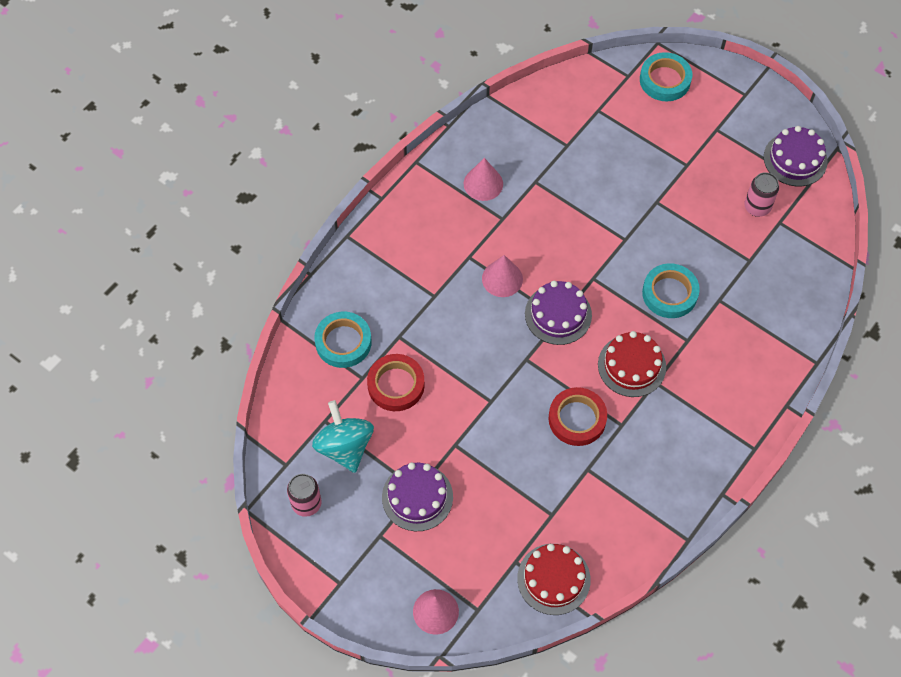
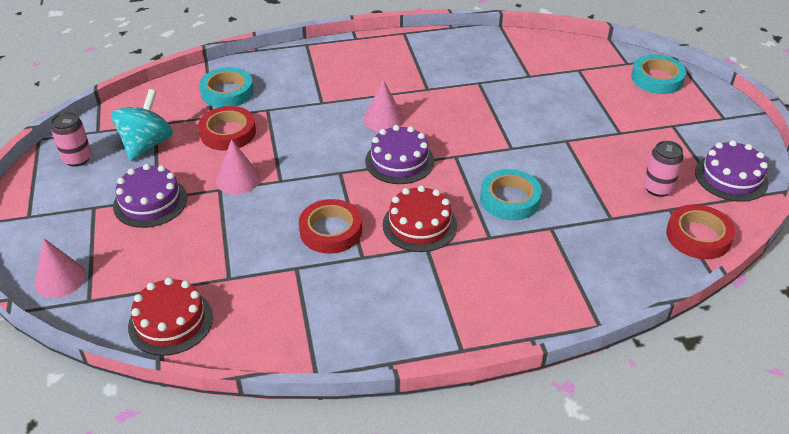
camera: 40 degrees right, 20 degrees down
pink cone [464,158,503,201] -> pink cone moved to [216,139,260,195]
none -> red tape [666,204,735,259]

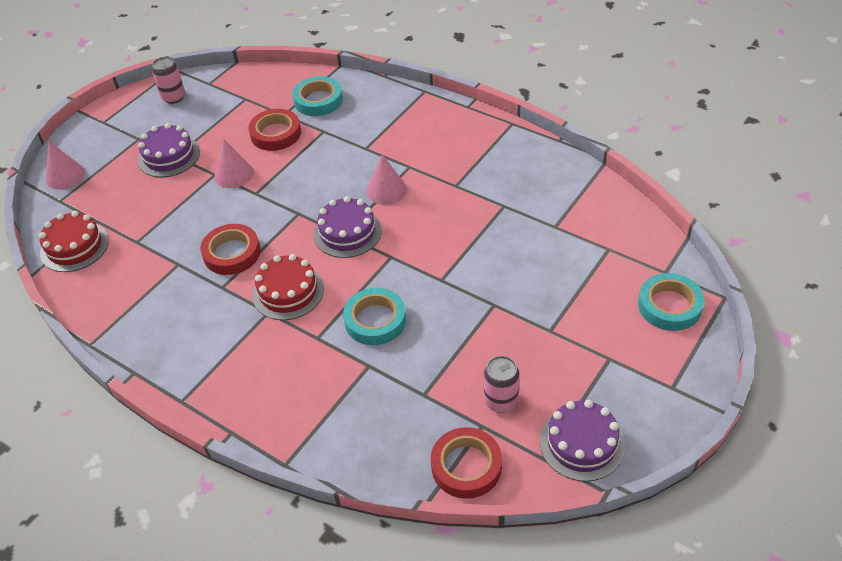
camera: 50 degrees right, 5 degrees up
turquoise spinning top [111,89,173,161] -> none

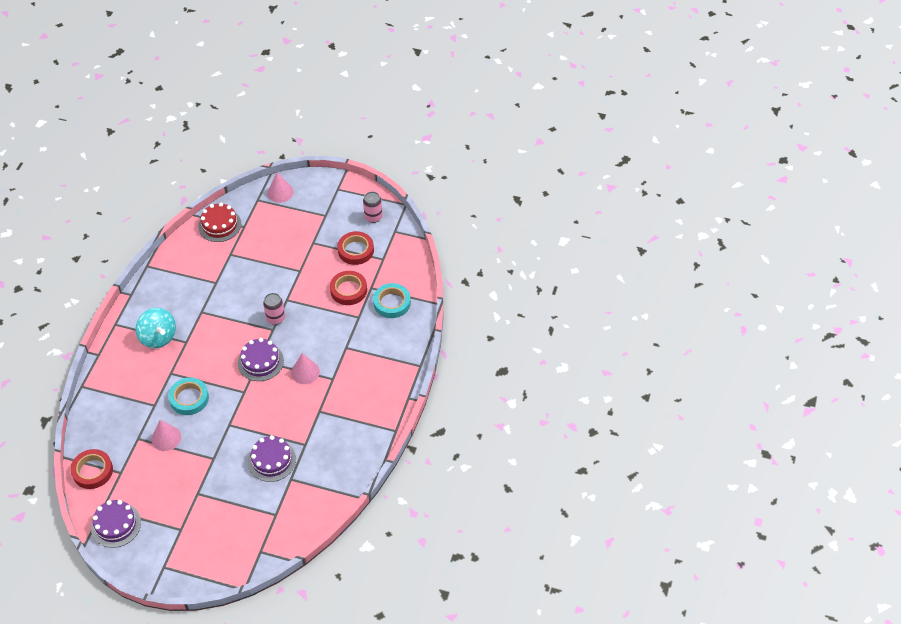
camera: 70 degrees right, 5 degrees up
purple cake [138,123,200,177] -> purple cake moved to [248,435,296,482]
red tape [200,224,261,275] -> red tape moved to [337,231,374,265]
pink cone [214,139,254,188] -> pink cone moved to [151,420,181,451]
red cake [252,254,324,320] -> none
pink can [484,356,520,413] -> pink can moved to [263,293,285,325]
turquoise tape [638,273,704,331] -> none
none -> turquoise spinning top [135,308,176,348]

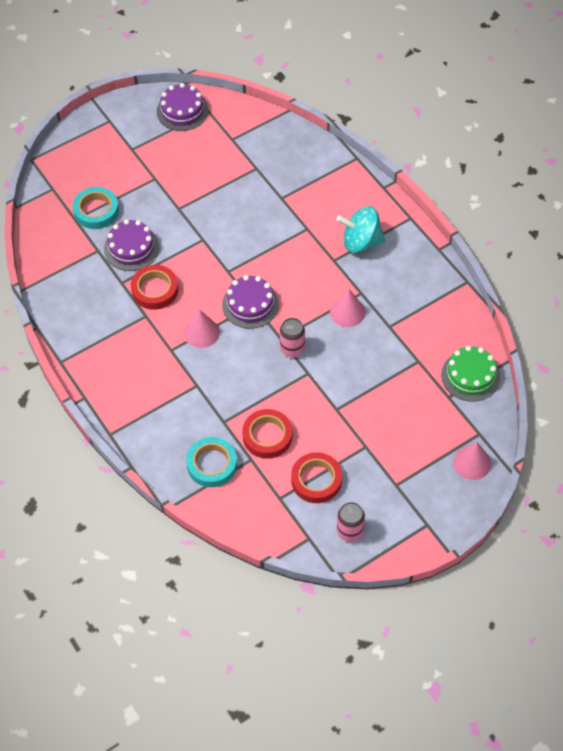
camera: 130 degrees right, 5 degrees up
red tape [70,449,113,489] -> red tape moved to [131,265,178,310]
pink cone [151,420,181,451] -> pink cone moved to [330,289,365,327]
turquoise tape [168,378,209,415] -> turquoise tape moved to [73,187,119,229]
red cake [198,203,241,242] -> green cake [441,346,500,402]

